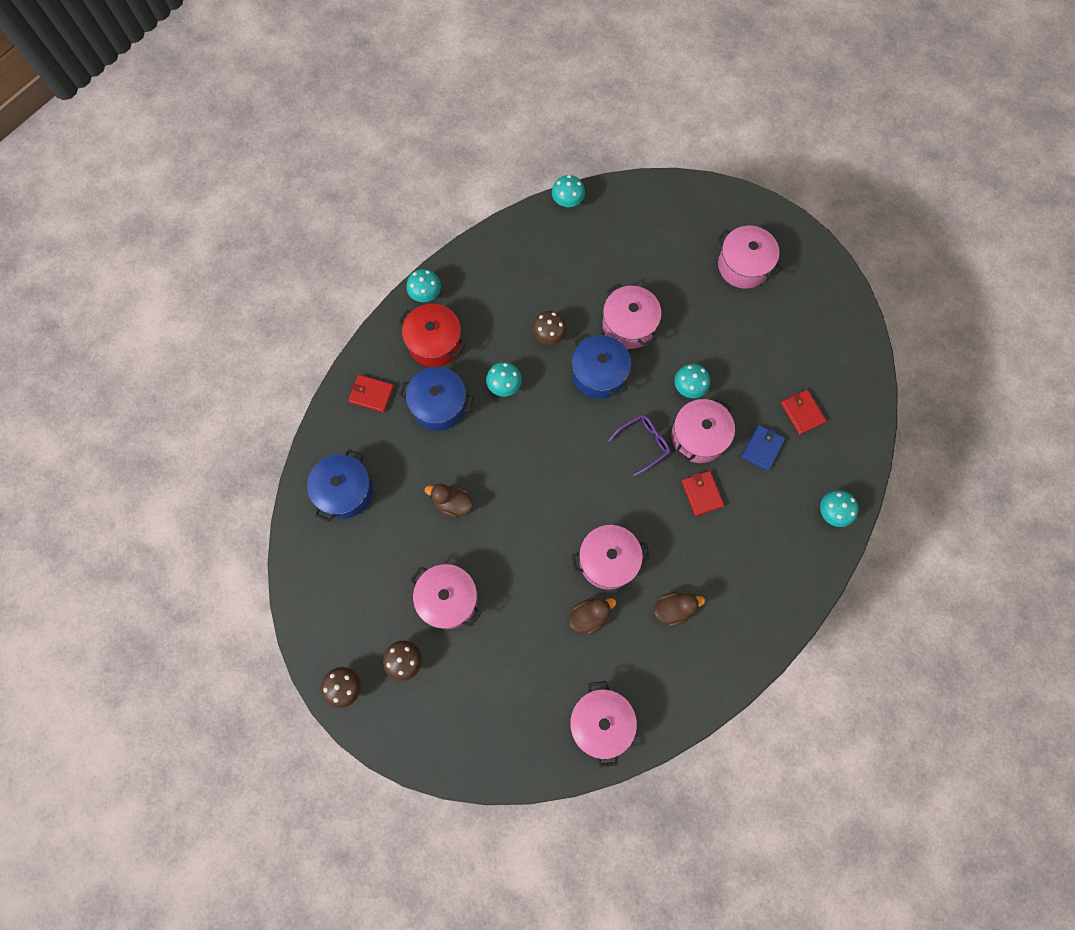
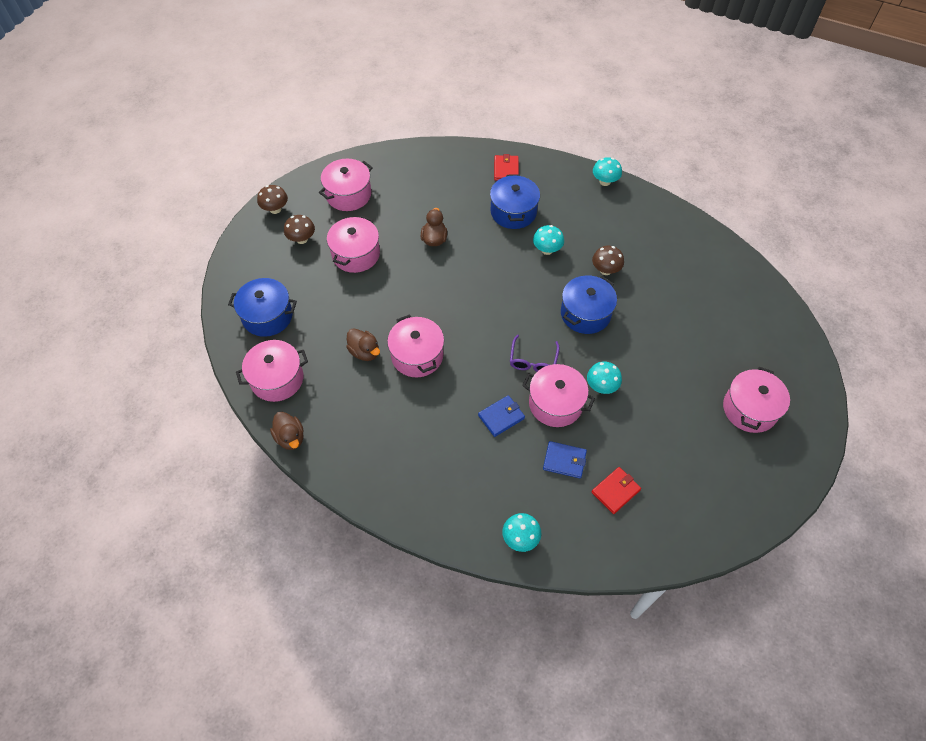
camera: 75 degrees right, 15 degrees down
blue pot [307,449,373,522] -> blue pot moved to [228,278,297,337]
red pot [399,304,466,367] -> none
turquoise mushroom [552,175,585,207] -> none
pink pot [602,283,662,349] -> pink pot moved to [319,159,373,211]
purple glasses [608,414,670,476] -> purple glasses turned 60 degrees clockwise [510,335,559,372]
brown duck [654,592,705,627] -> brown duck moved to [270,412,304,450]
red wallet [681,471,724,516] -> blue wallet [478,395,525,437]

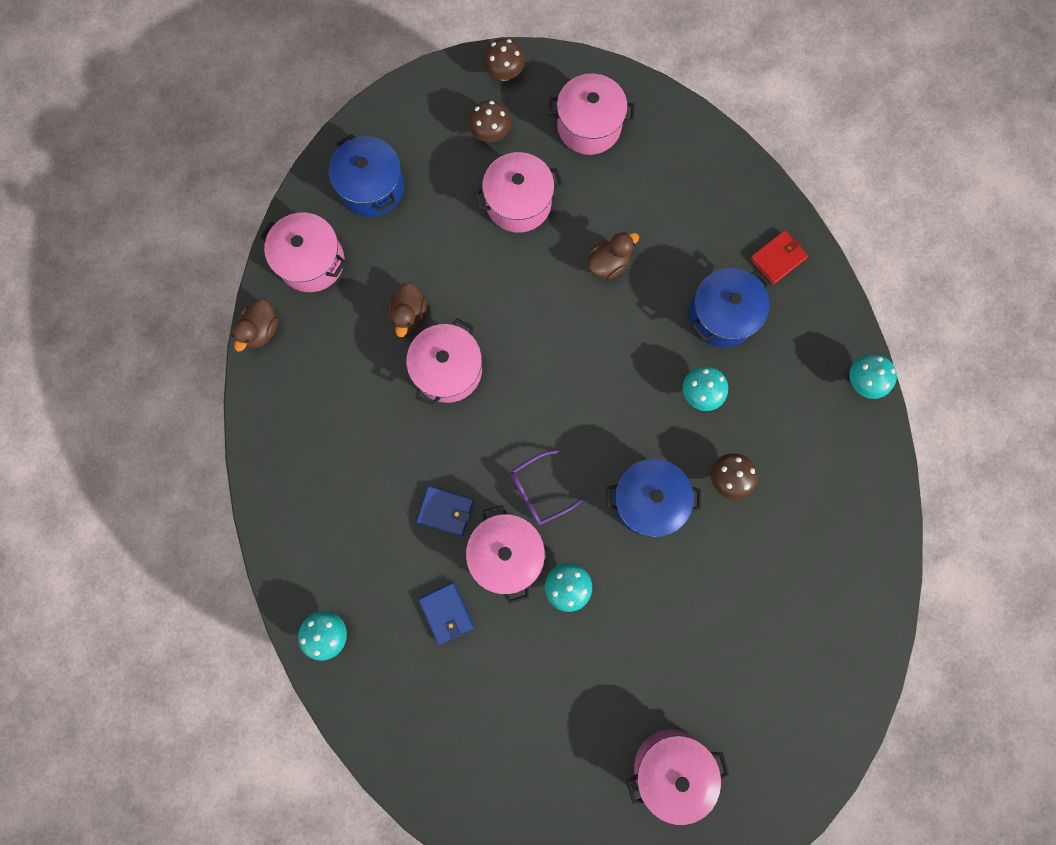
camera: 50 degrees right, 20 degrees up
red wallet [592,467,641,514] -> none

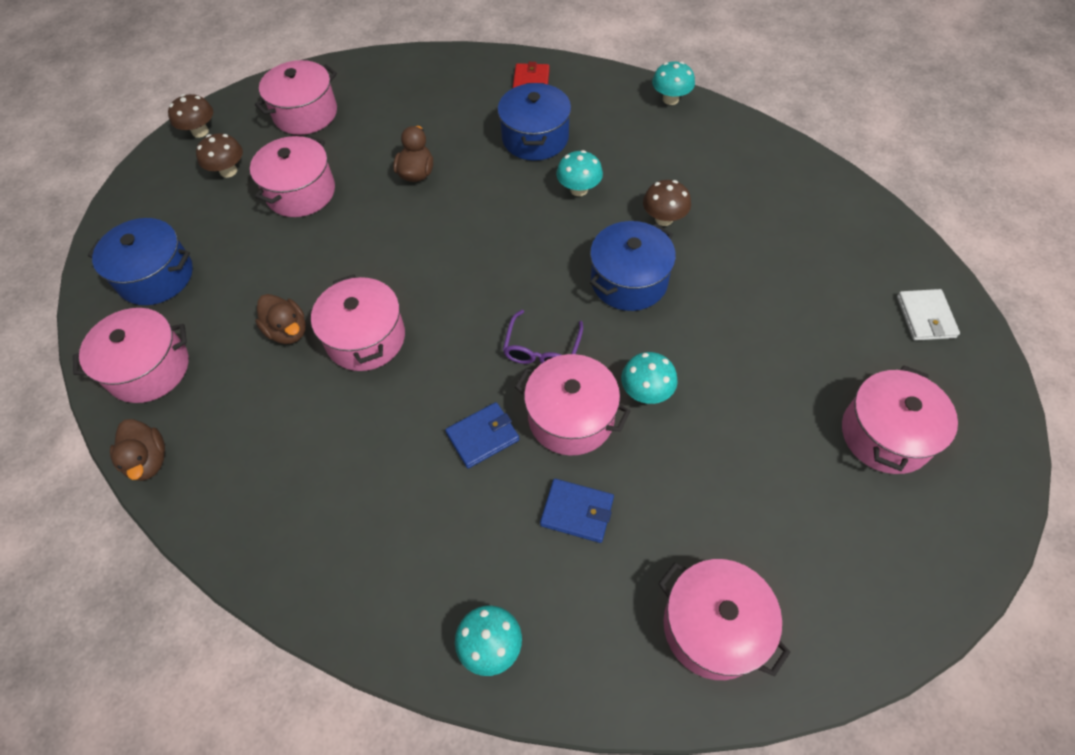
camera: 45 degrees left, 20 degrees down
none -> pink pot [658,559,790,680]
none -> white wallet [897,289,960,341]

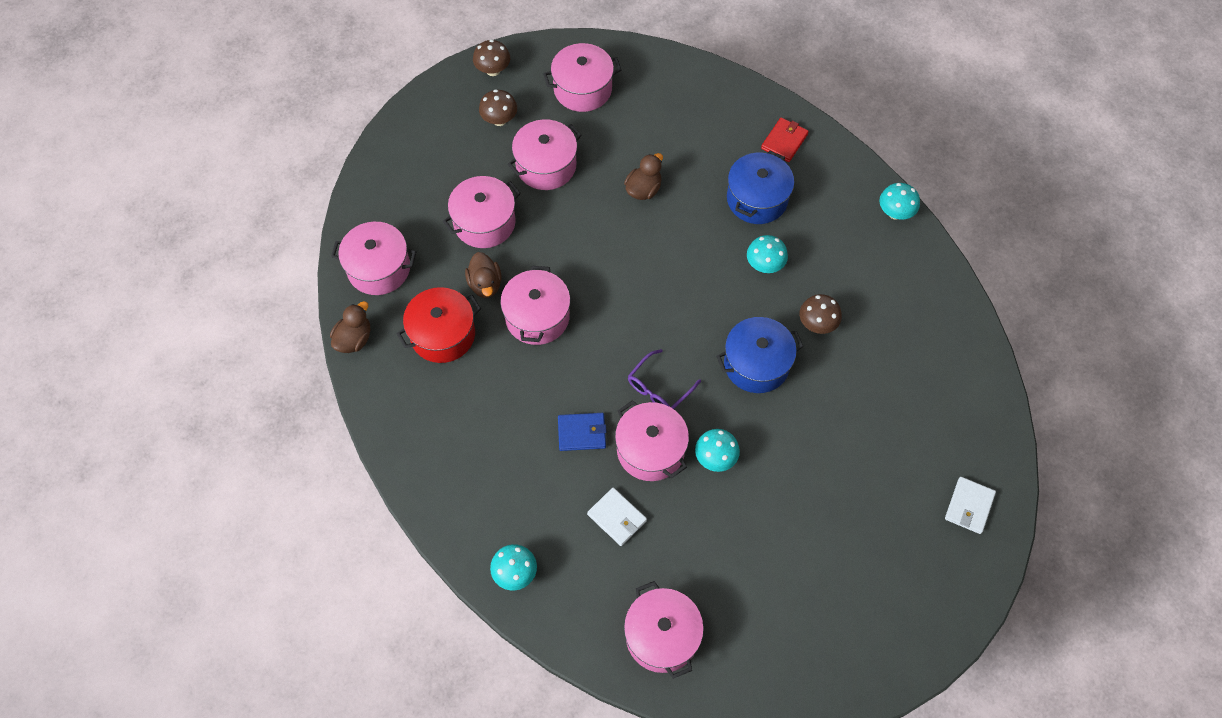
camera: 25 degrees right, 5 degrees up
blue pot [88,218,193,305] -> none
brown duck [110,419,165,481] -> brown duck turned 150 degrees counterclockwise [330,301,370,353]
blue wallet [540,479,614,543] -> white wallet [587,488,647,546]
pink pot [842,366,958,474] -> pink pot moved to [443,176,521,248]
none -> red pot [397,287,481,363]

